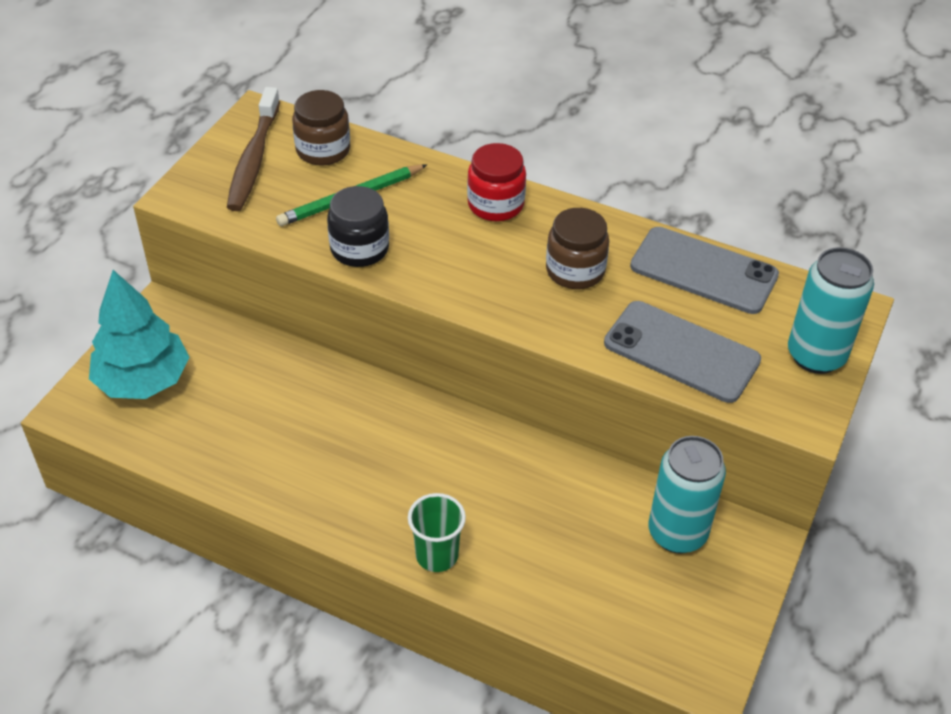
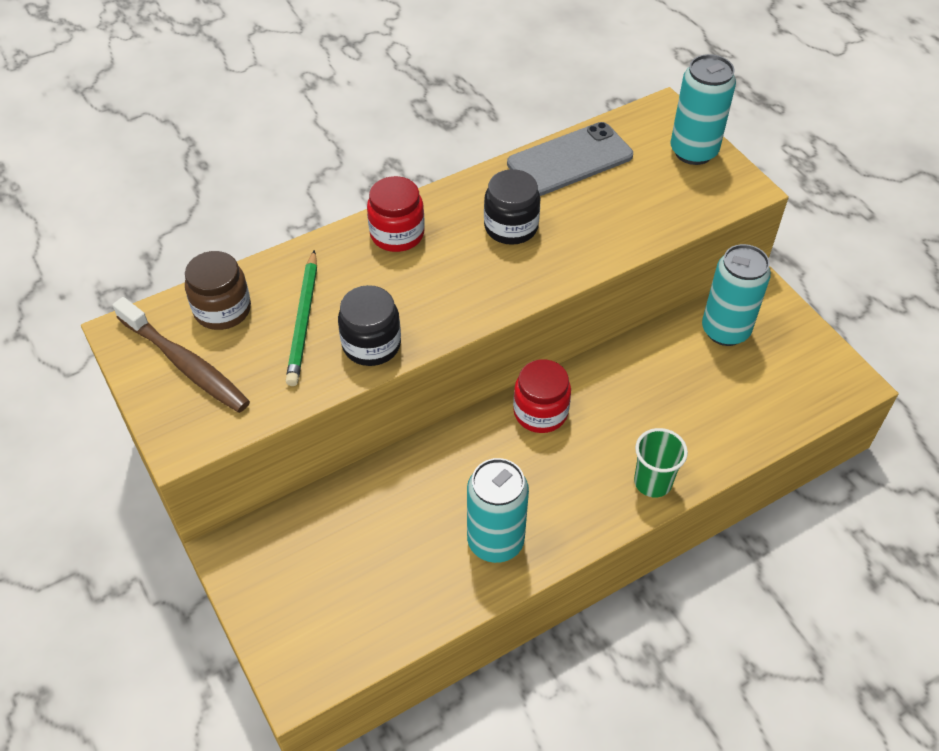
camera: 55 degrees left, 5 degrees up
turquoise tree [89,270,189,399] -> none
brown jar [546,208,609,289] -> black jar [484,169,541,245]
grey phone [604,301,761,403] -> none
none -> turquoise can [467,458,529,563]
none -> red jar [513,359,571,433]

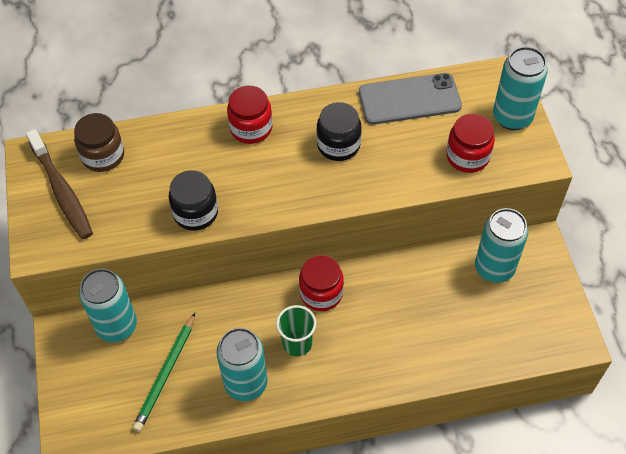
camera: 20 degrees right, 5 degrees up
green pencil [286,250,317,386] -> green pencil moved to [133,313,195,432]
green cup [634,428,688,497] -> green cup moved to [276,305,316,356]
none -> turquoise can [79,269,137,342]
none -> red jar [446,114,495,173]

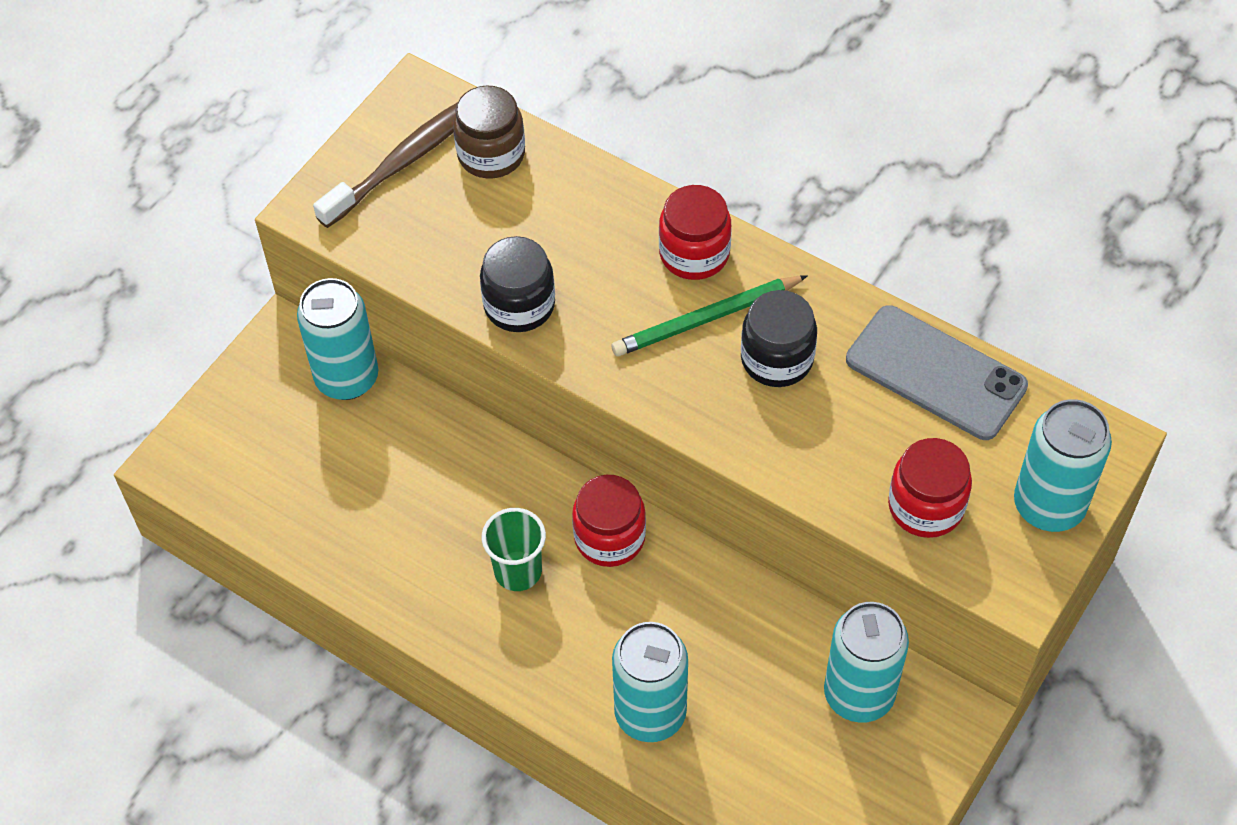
camera: 45 degrees right, 0 degrees up
brown toothbrush [26,129,93,239] -> brown toothbrush turned 150 degrees counterclockwise [313,102,458,228]
green pencil [133,313,195,432] -> green pencil moved to [612,275,808,356]
turquoise can [216,328,268,401] -> turquoise can moved to [612,622,688,742]

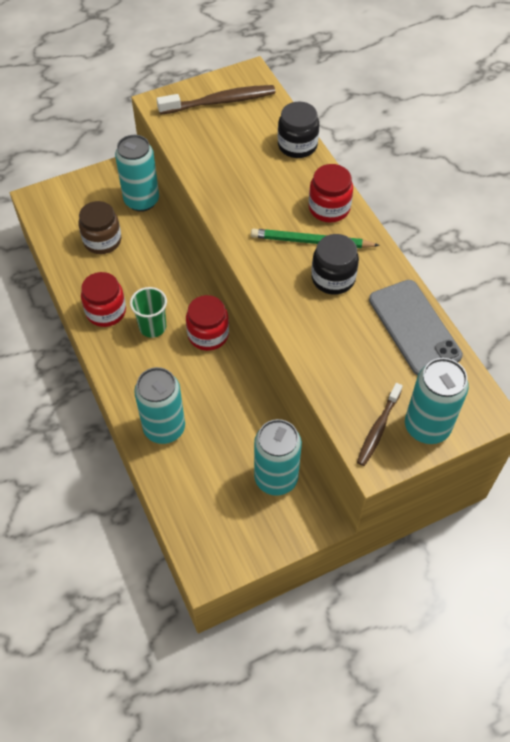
camera: 30 degrees right, 0 degrees up
brown jar [453,86,525,178] -> brown jar moved to [78,201,121,254]
black jar [480,236,555,332] -> black jar moved to [278,102,319,158]
red jar [888,438,972,538] -> red jar moved to [81,272,126,327]
none -> brown toothbrush [357,383,403,466]

